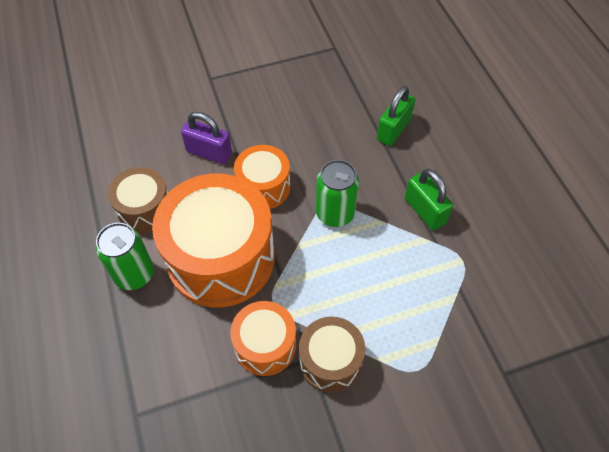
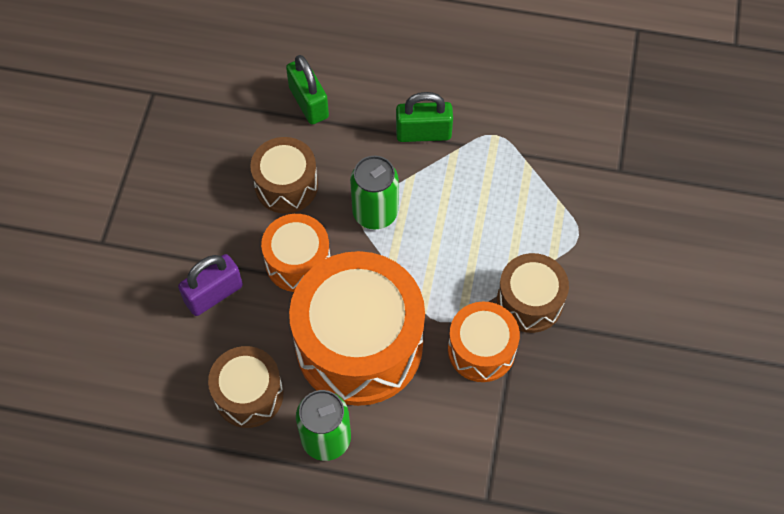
camera: 60 degrees left, 5 degrees up
none -> brown drum [250,137,318,214]

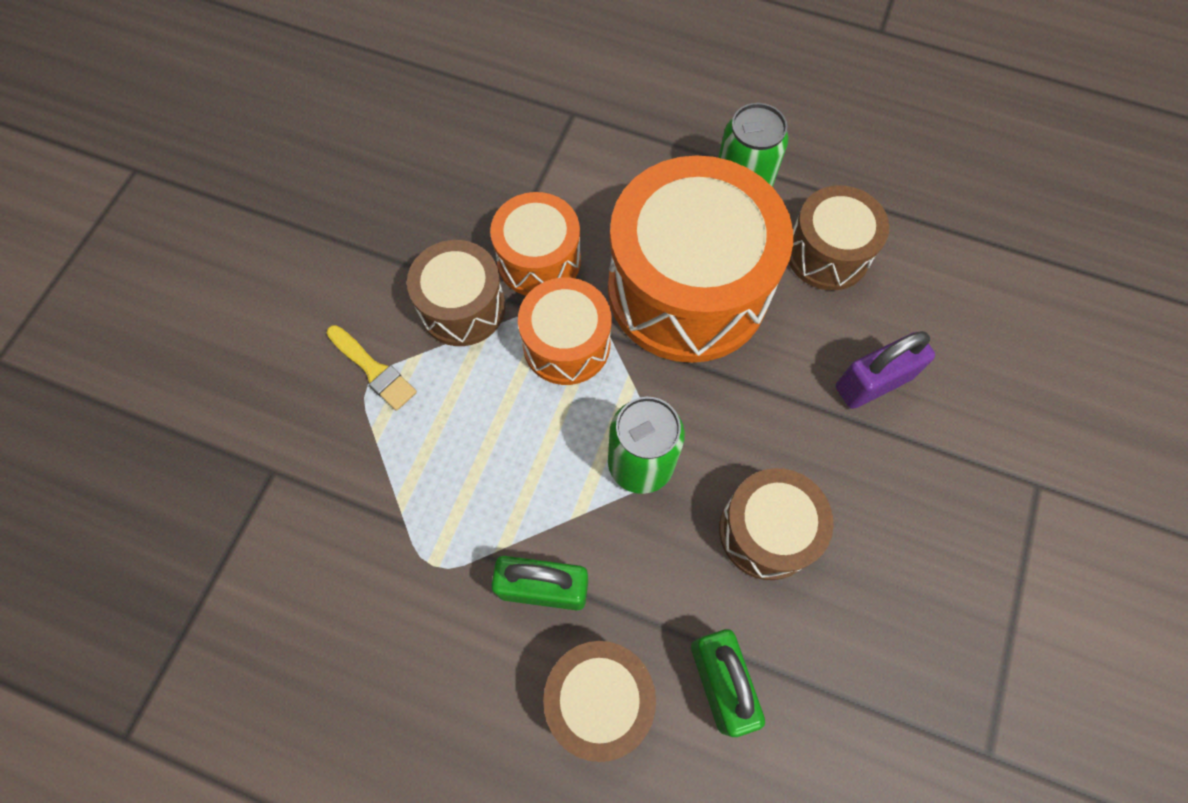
camera: 170 degrees left, 5 degrees up
orange drum [261,214,330,292] -> orange drum moved to [518,278,611,385]
none -> yellow brush [327,325,417,411]
none -> brown drum [543,641,656,762]

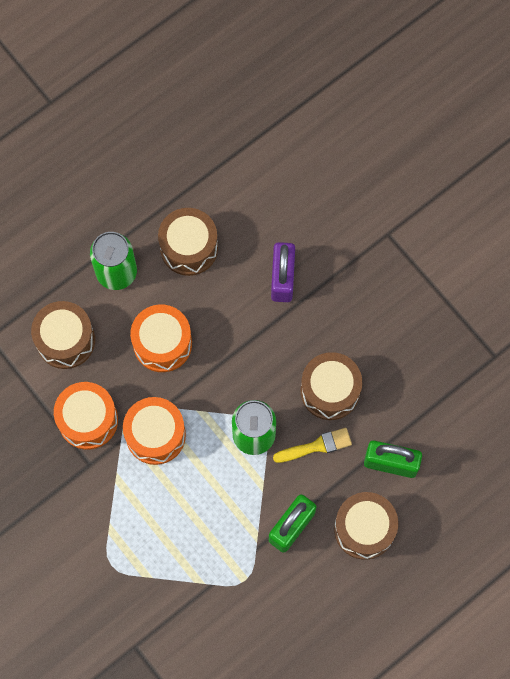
camera: 60 degrees left, 5 degrees up
yellow brush [327,325,417,411] -> yellow brush moved to [273,428,352,463]
brown drum [407,240,505,346] -> brown drum moved to [31,301,95,369]
orange drum [608,155,793,363] -> orange drum [130,305,192,372], size x0.53

